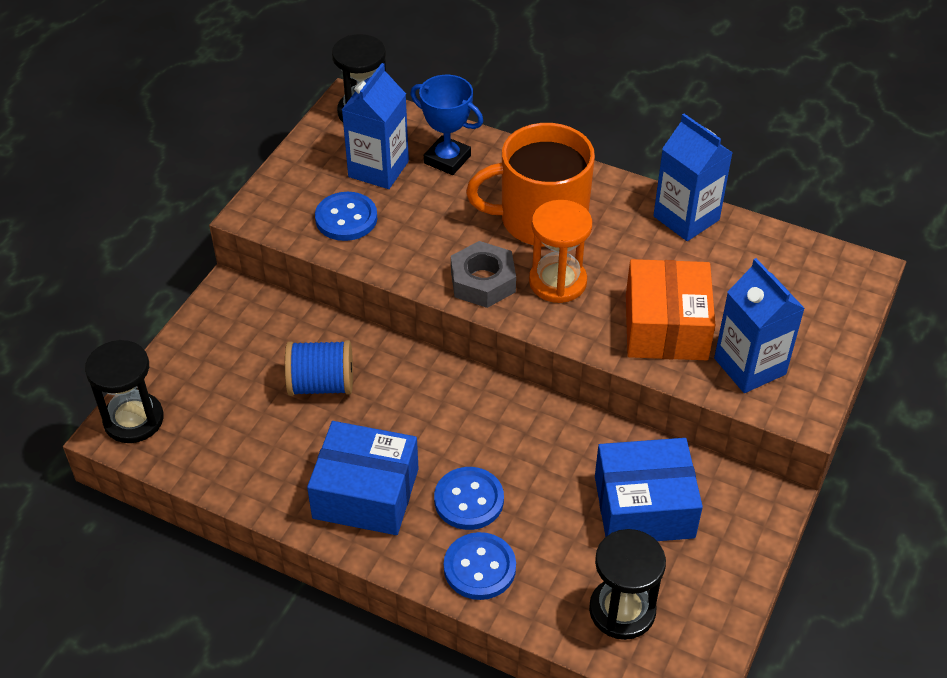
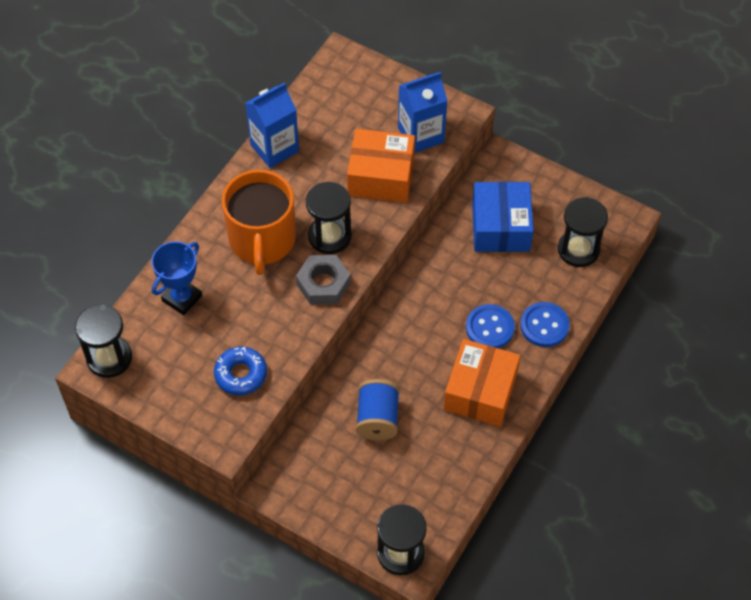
camera: 85 degrees left, 10 degrees up
blue box [307,421,419,535] -> orange box [444,339,520,426]
blue button [315,192,377,241] -> blue donut [214,346,267,396]
blue carton [342,63,409,189] -> none
orange hourglass [529,200,592,303] -> black hourglass [306,182,352,254]

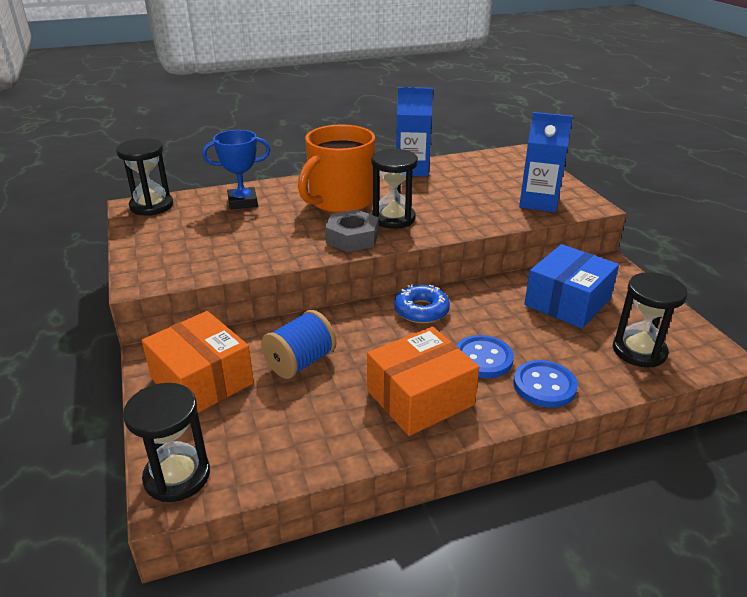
camera: 40 degrees right, 25 degrees down
blue donut [214,346,267,396] -> blue donut moved to [394,284,450,324]
orange box [347,129,415,203] -> orange box moved to [142,311,254,413]

